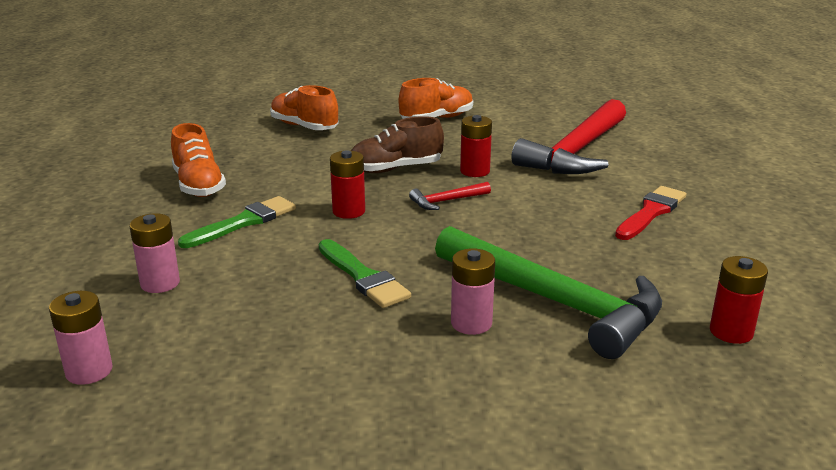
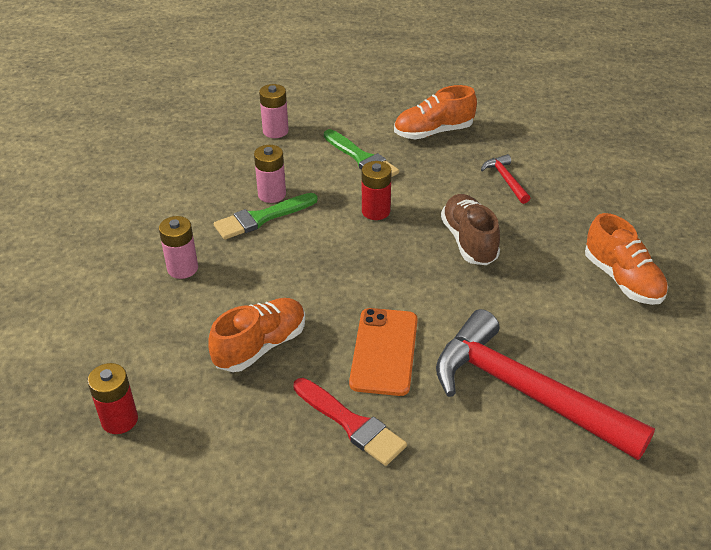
camera: 95 degrees right, 15 degrees up
pink battery [49,291,113,385] -> pink battery moved to [254,145,286,203]
orange shoe [270,85,339,130] -> orange shoe moved to [208,298,305,372]
red hammer [409,182,491,210] -> red hammer moved to [481,154,530,204]
green hammer [435,226,662,359] -> none
red battery [460,115,492,177] -> none
none -> orange phone [349,308,418,396]

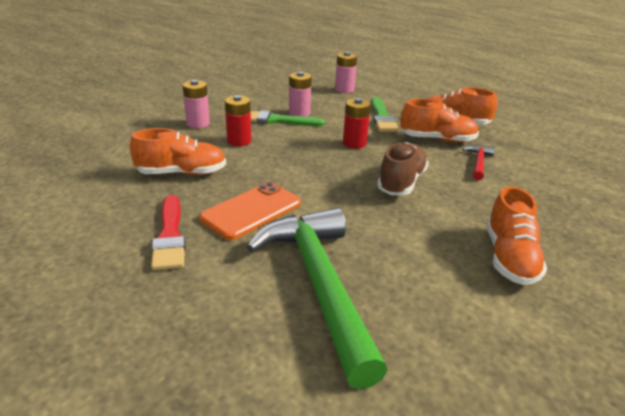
camera: 35 degrees right, 10 degrees down
red battery [88,363,138,434] -> red battery moved to [225,95,251,146]
red hammer [436,309,655,460] -> green hammer [247,208,388,389]
none -> orange shoe [400,99,479,143]

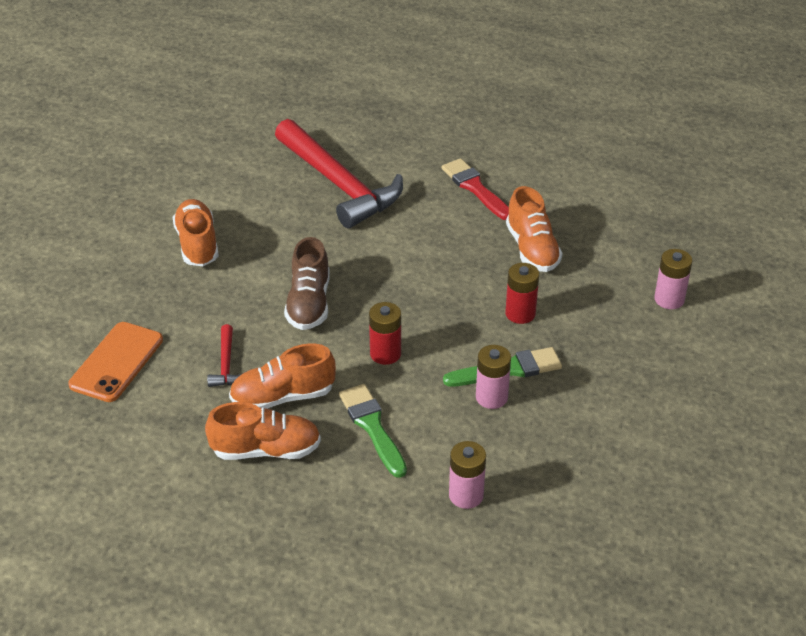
camera: 160 degrees right, 10 degrees up
orange shoe [130,128,226,175] -> orange shoe turned 75 degrees counterclockwise [506,186,563,272]
pink battery [183,80,210,128] -> pink battery moved to [654,249,692,309]
orange phone [199,182,301,240] -> orange phone moved to [68,322,163,402]
green hammer [247,208,388,389] -> red hammer [275,119,403,228]

